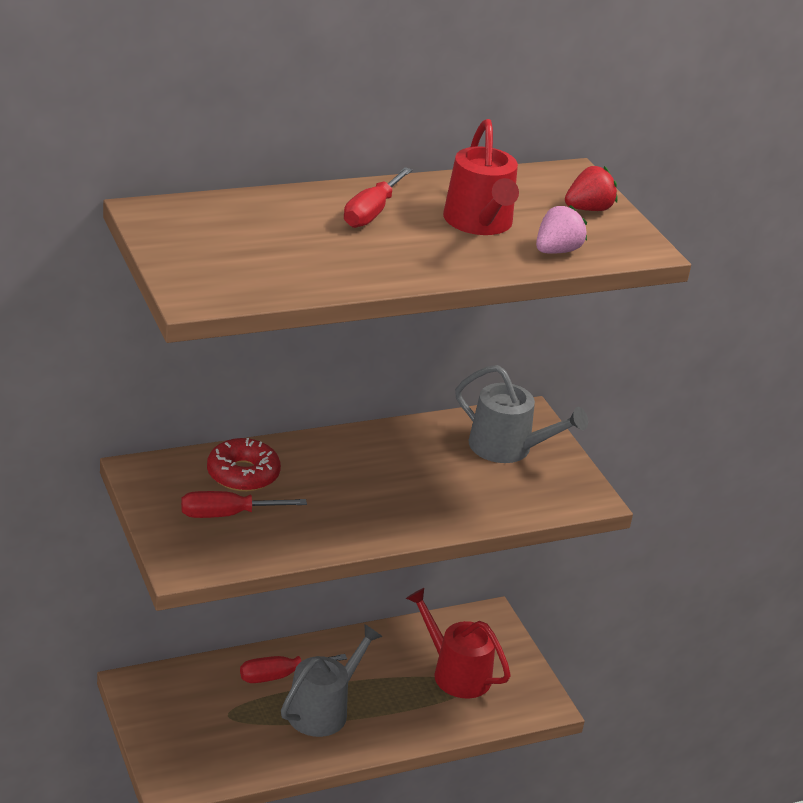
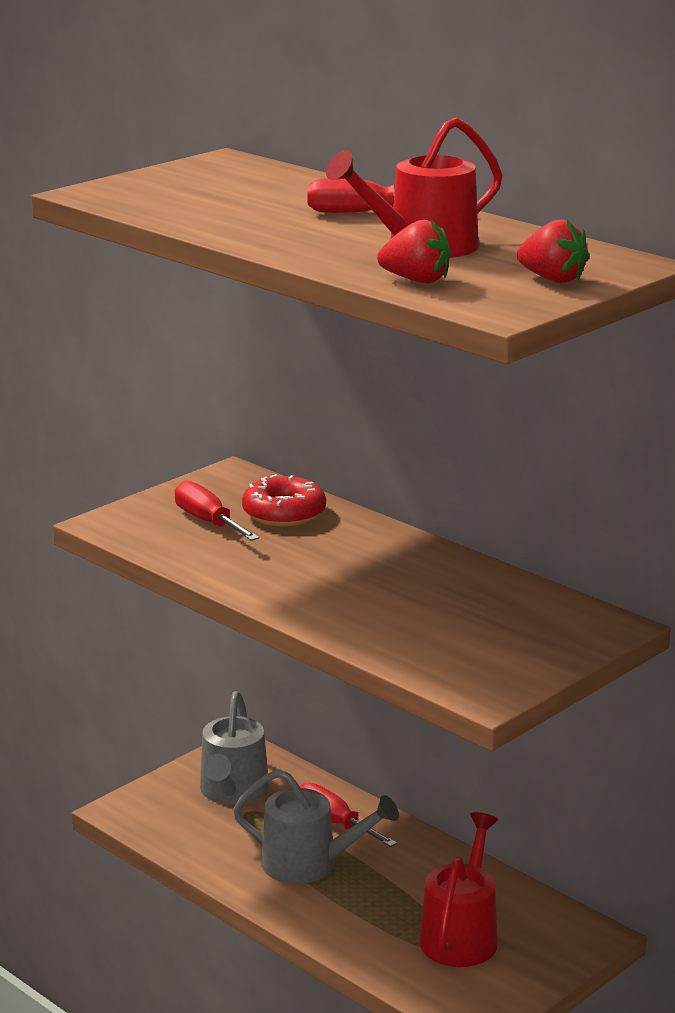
camera: 70 degrees right, 10 degrees down
grey watering can [455,365,588,463] -> grey watering can moved to [200,691,269,805]
pink strawberry [536,205,587,253] -> red strawberry [377,219,450,283]

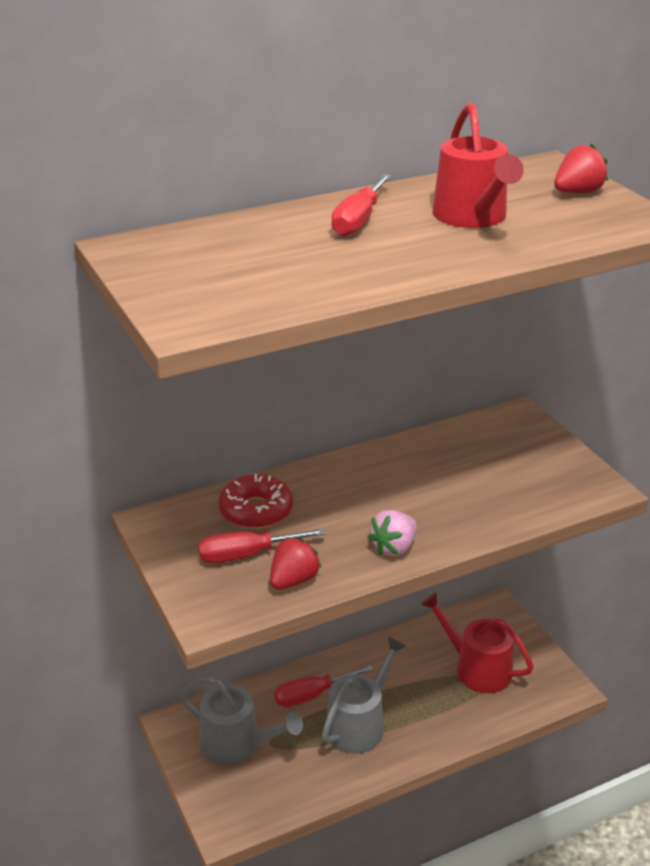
camera: 70 degrees left, 10 degrees up
red strawberry [377,219,450,283] -> red strawberry moved to [270,537,322,590]
none -> pink strawberry [368,510,417,556]

